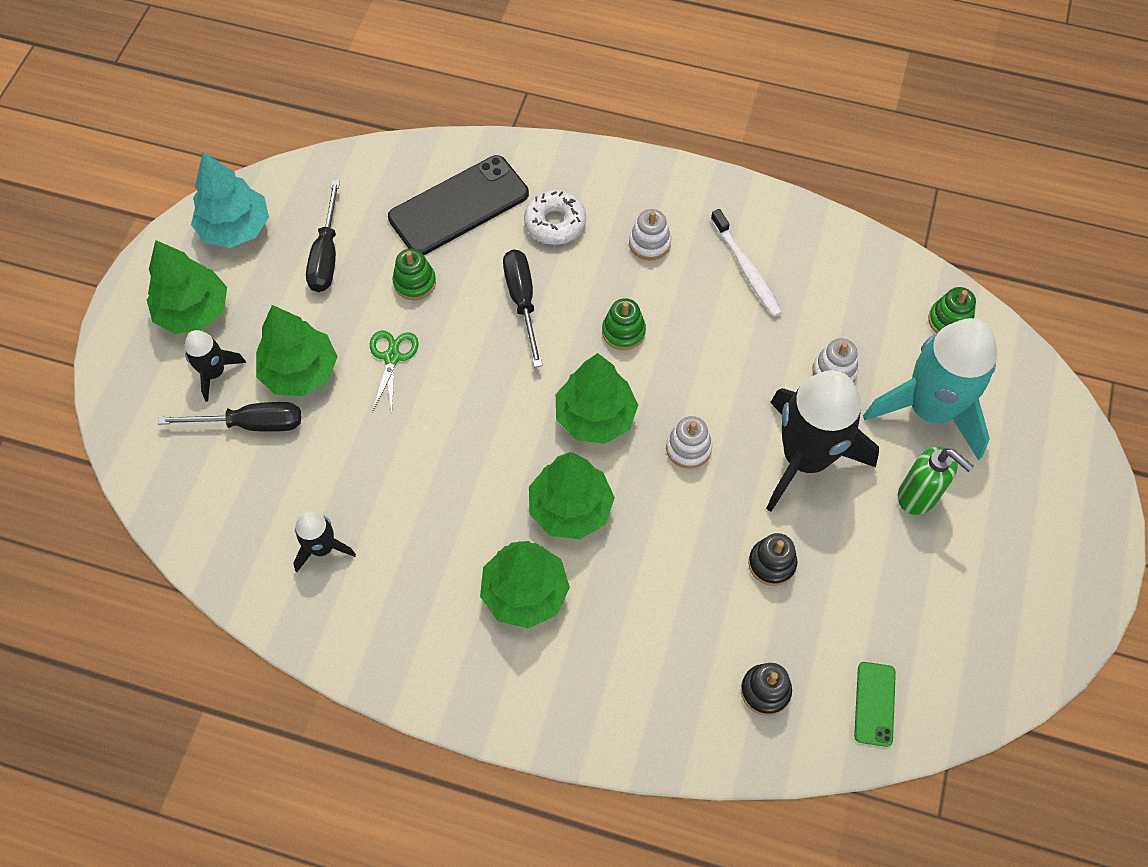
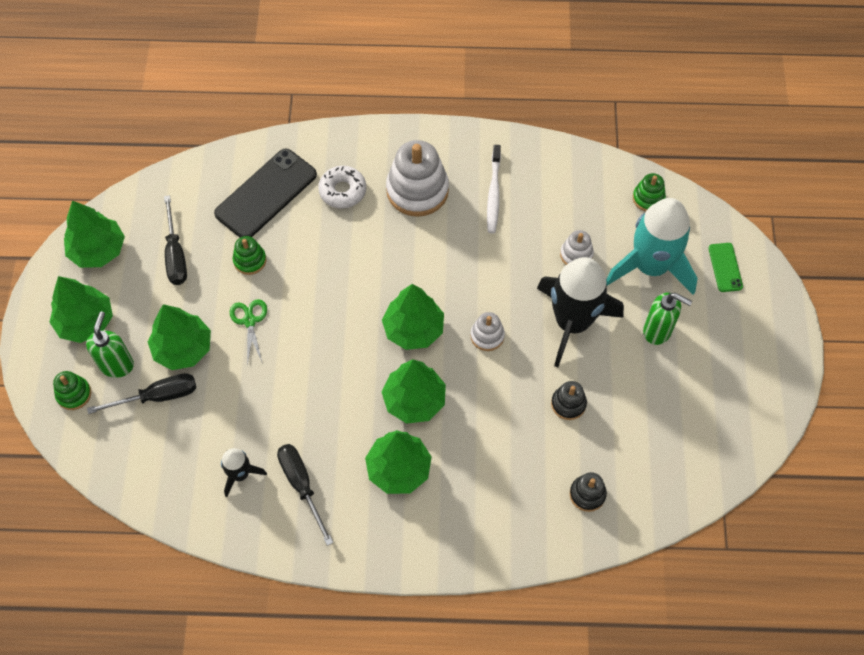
camera: 15 degrees left, 0 degrees up
black rocket [185,330,246,402] -> green soap dispenser [86,311,134,378]
turquoise tree [191,152,269,248] -> green tree [64,200,125,268]
black screwdriver [503,250,543,367] -> black screwdriver moved to [277,444,333,546]
green stacking toy [602,298,646,350] -> green stacking toy moved to [53,371,91,410]
white stacking toy [629,209,671,261] -> white stacking toy [386,140,449,217], size x1.95
white toothbrush [711,209,782,317] -> white toothbrush turned 45 degrees clockwise [487,145,501,233]
green phone [854,662,896,747] -> green phone moved to [708,243,743,292]

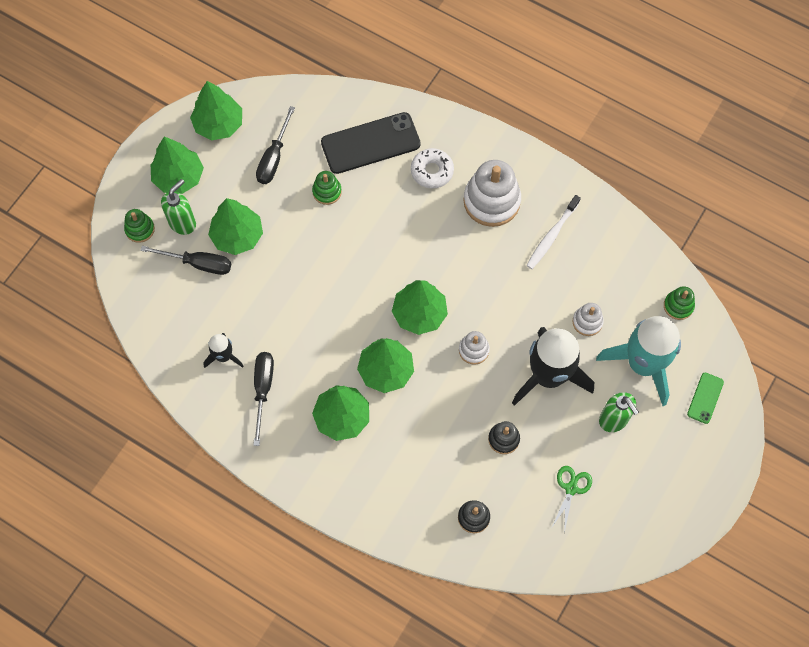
camera: 30 degrees right, 5 degrees up
green scissors [230,299,267,366] -> green scissors moved to [552,466,592,533]

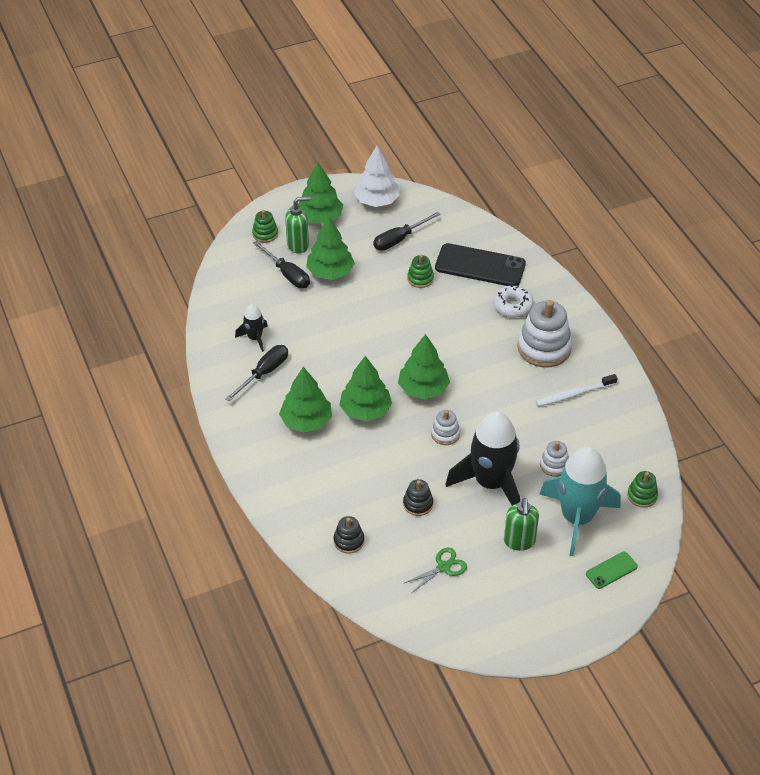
camera: 35 degrees right, 20 degrees down
green tree [190,81,242,140] -> white tree [354,146,400,207]

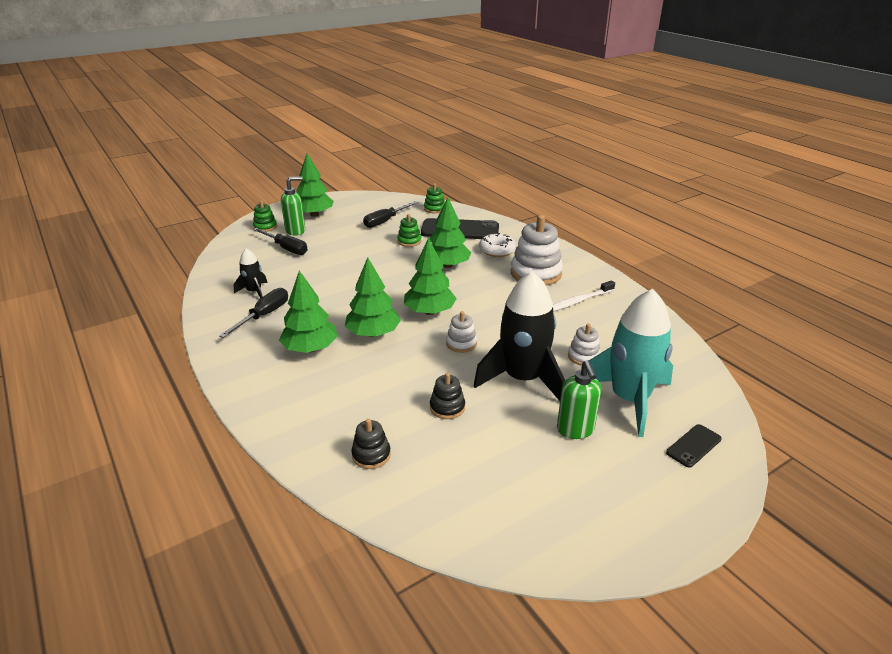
camera: 10 degrees left, 15 degrees down
green tree [306,216,355,280] -> green tree moved to [430,197,472,268]
white tree [354,146,400,207] -> none
green scissors [404,548,467,593] -> none
green phone [586,551,638,589] -> black phone [666,424,722,468]
green stacking toy [627,471,658,508] -> green stacking toy moved to [424,183,445,213]

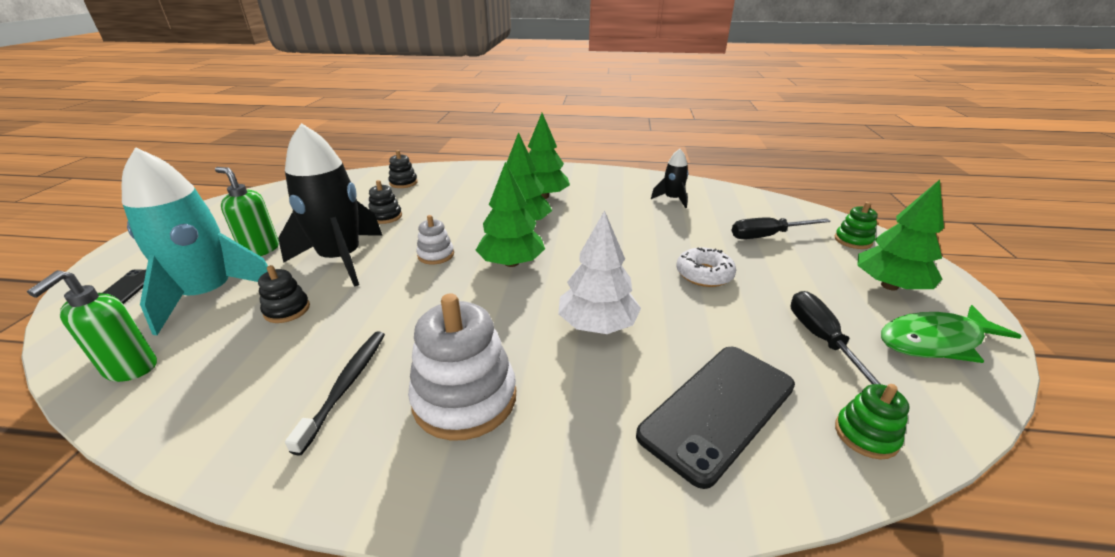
camera: 130 degrees right, 0 degrees up
black screwdriver [219,288,288,338] -> none
green soap dispenser [281,177,305,236] -> green soap dispenser moved to [27,270,157,382]
green stacking toy [397,214,422,247] -> none
green tree [430,197,472,268] -> white tree [558,211,641,334]
white donut [479,233,516,257] -> white donut moved to [676,247,736,287]
white toothbrush [553,280,615,312] -> black toothbrush [285,331,385,455]
white stacking toy [568,324,601,366] -> black stacking toy [258,265,310,323]
none -> green fish [881,305,1022,363]

